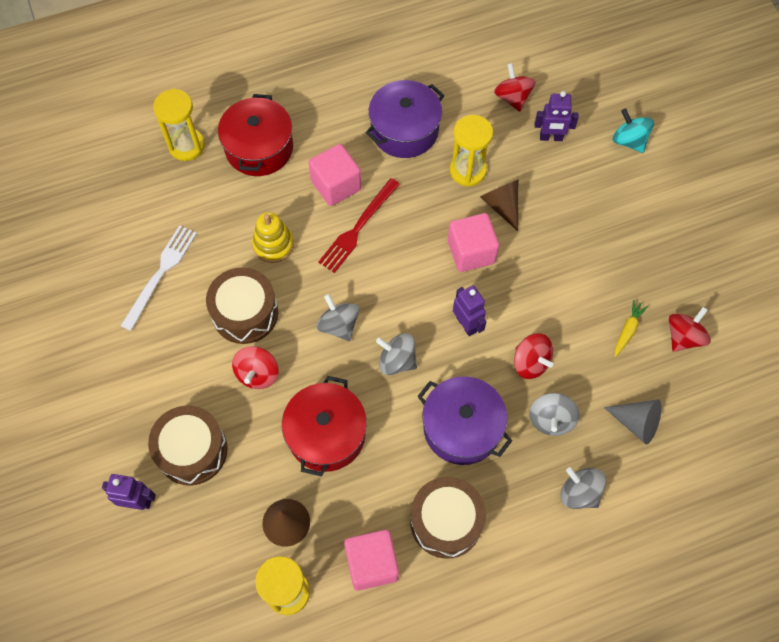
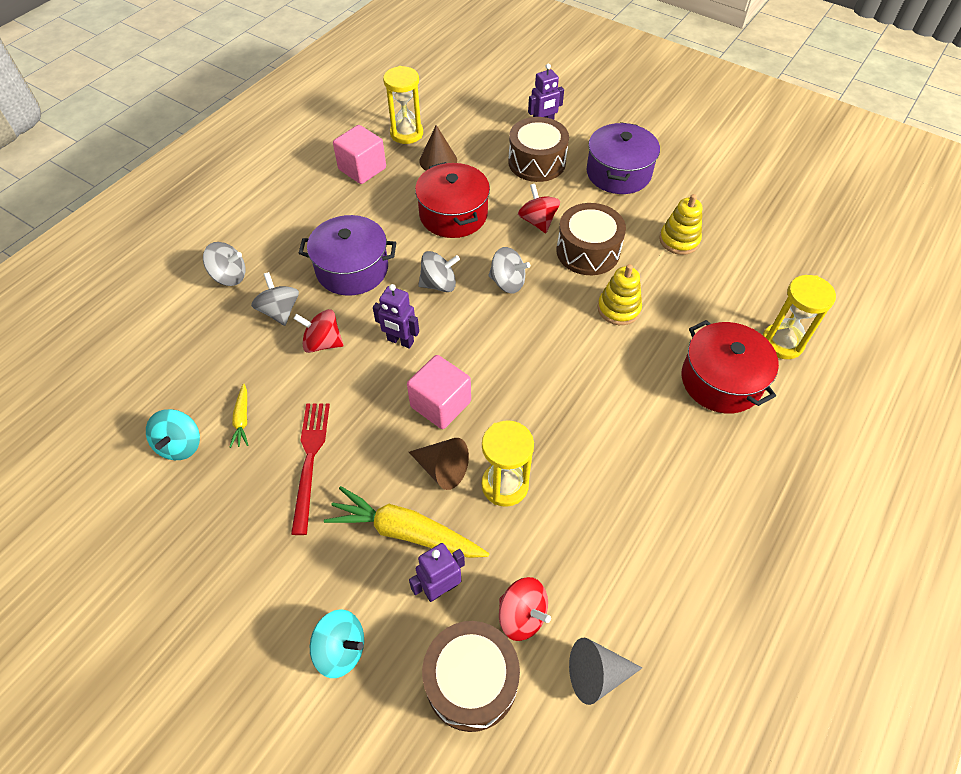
camera: 145 degrees right, 10 degrees down
white fork [121,225,197,331] -> yellow stacking toy [659,194,702,255]
pink cube [308,144,361,206] -> none
red fork [318,178,400,273] -> red fork moved to [291,403,330,535]
purple pot [365,80,444,158] -> purple pot moved to [586,122,660,194]
brown drum [410,477,486,559] -> brown drum moved to [422,621,520,732]
grey cone [604,399,662,444] -> grey cone moved to [569,638,642,705]
red spinning top [669,307,711,352] -> turquoise spinning top [146,409,200,460]
none -> yellow carrot [324,486,490,558]

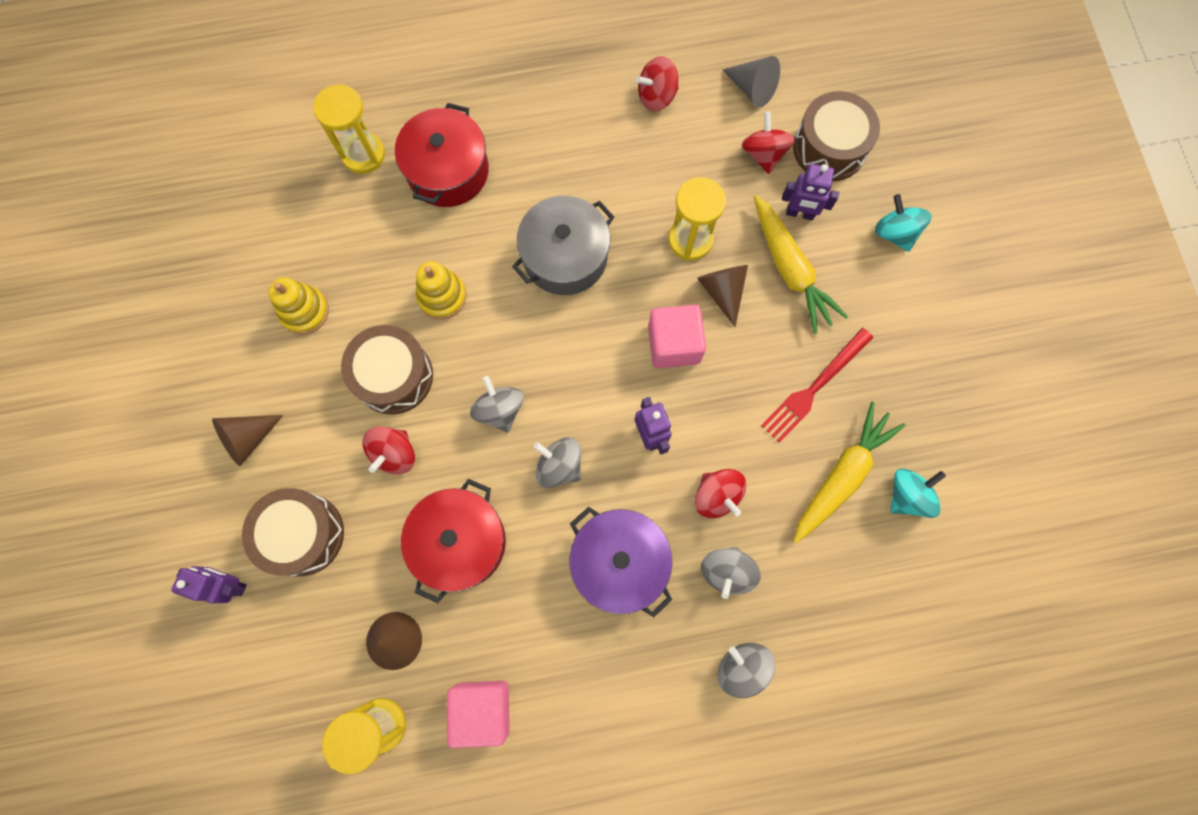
camera: 135 degrees left, 20 degrees up
yellow carrot [229,384,248,448] -> yellow carrot [793,402,906,543], size x2.06
purple pot [586,122,660,194] -> brown cone [212,415,283,466]
none -> grey pot [512,196,614,295]
none -> red spinning top [636,56,679,111]

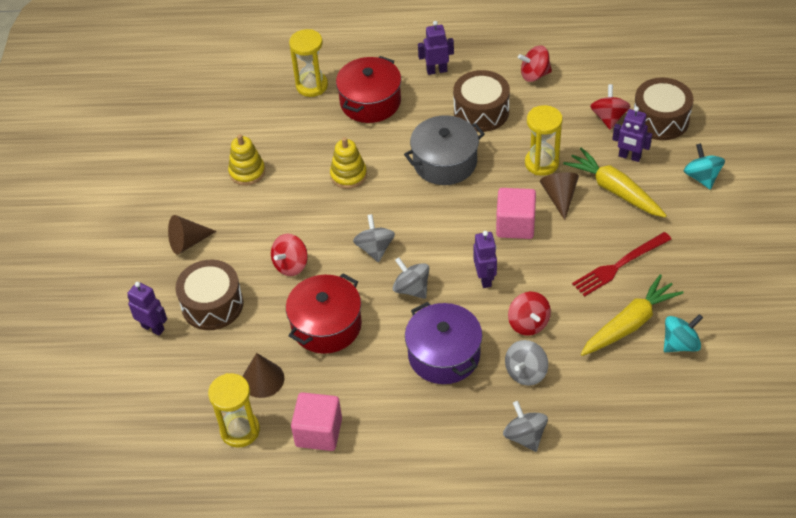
camera: 15 degrees right, 25 degrees down
brown drum [341,325,433,414] -> brown drum moved to [453,70,510,132]
grey cone [722,56,780,107] -> none
yellow carrot [754,195,848,334] -> yellow carrot turned 150 degrees clockwise [563,147,667,217]
none -> purple robot [418,21,454,75]

